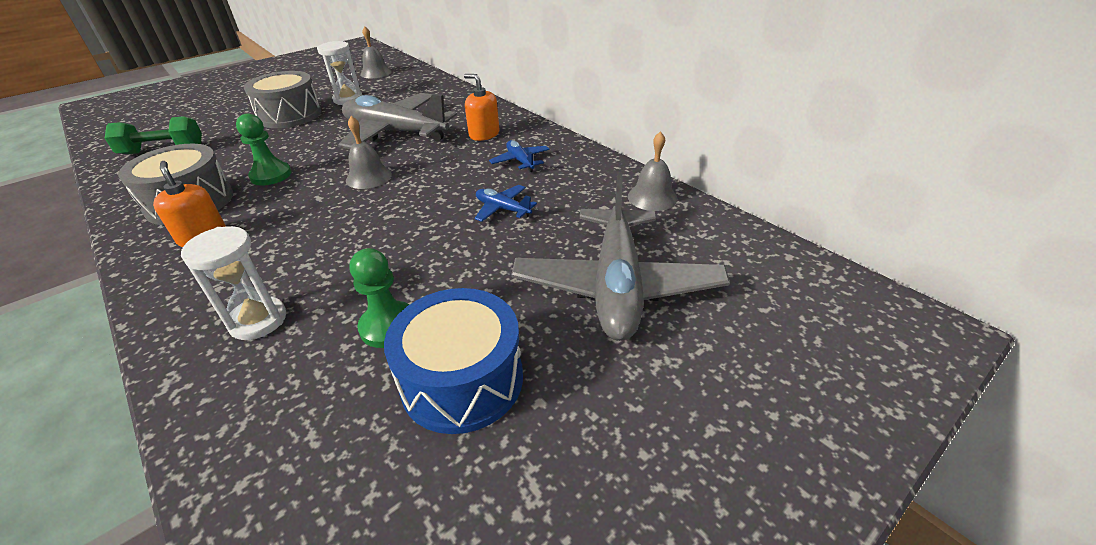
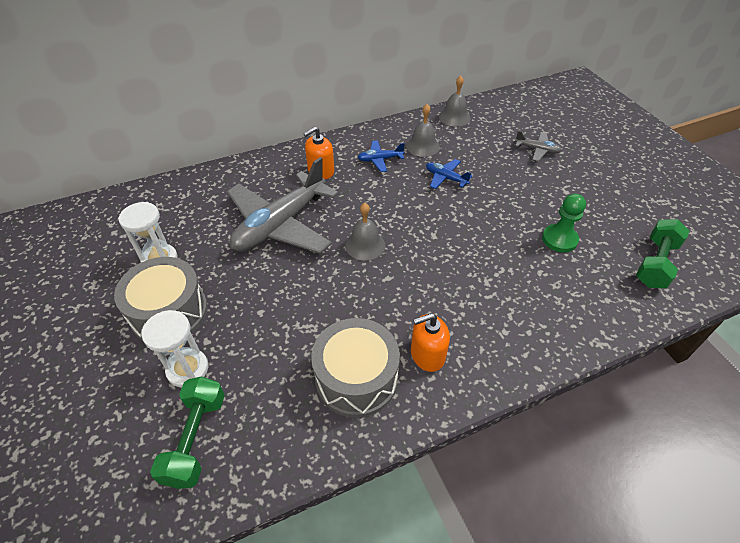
camera: 75 degrees left, 10 degrees up
white hourglass [181,226,286,340] -> white hourglass moved to [142,310,208,387]
green pawn [236,113,291,186] -> none
grey bell [360,26,392,78] -> grey bell moved to [406,104,440,157]
blue drum [384,288,523,434] -> none
blue plane [475,185,537,222] -> blue plane turned 75 degrees clockwise [426,159,472,189]
grey plane [511,172,730,341] -> grey plane [515,131,562,161], size x0.43
none -> green dumbbell [636,219,689,288]

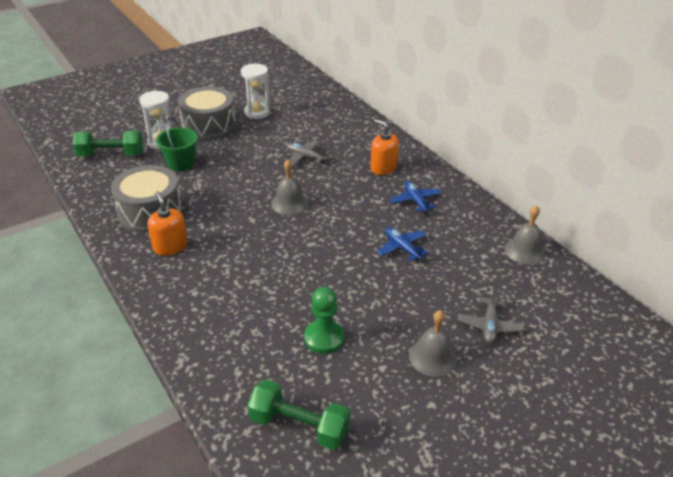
camera: 80 degrees right, 10 degrees down
grey plane [227,157,339,254] -> grey plane [286,140,329,165], size x0.43
grey bell [406,104,440,157] -> grey bell moved to [409,310,457,377]
blue plane [426,159,472,189] -> blue plane turned 60 degrees counterclockwise [377,227,429,262]
none -> green bucket [156,117,198,171]

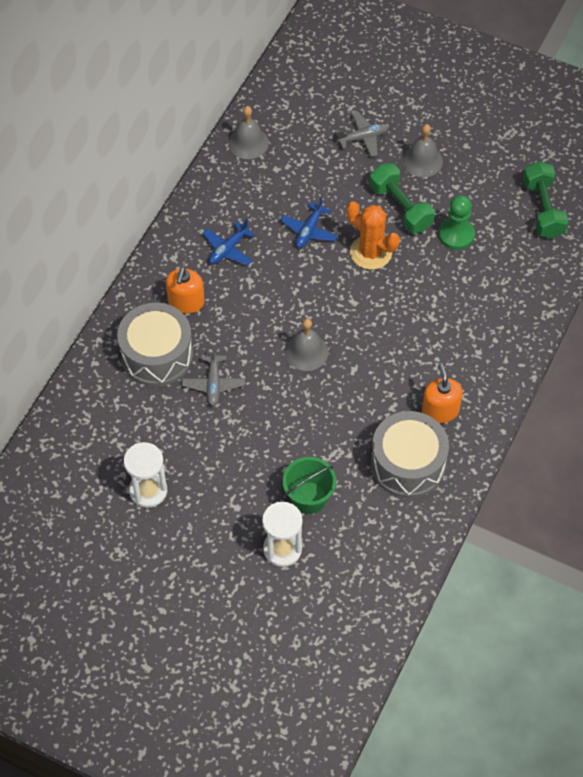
camera: 120 degrees left, 20 degrees up
green dumbbell [73,131,143,157] -> green dumbbell moved to [370,163,435,234]
orange soap dispenser [147,191,188,256] -> orange soap dispenser turned 135 degrees clockwise [422,363,463,424]
grey drum [178,86,236,141] -> grey drum moved to [117,303,193,386]
none -> orange cactus [347,201,400,270]

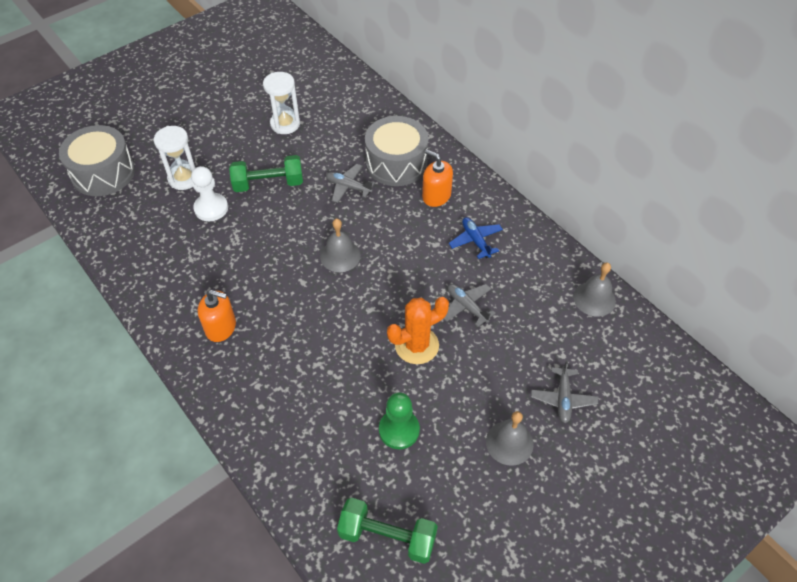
camera: 115 degrees right, 5 degrees down
blue plane [280,197,338,248] -> grey plane [443,284,496,327]
green bucket [283,457,336,514] -> white pawn [191,166,228,221]
green dumbbell [370,163,435,234] -> green dumbbell moved to [229,155,303,192]
grey drum [371,411,449,498] -> grey drum moved to [59,125,135,196]

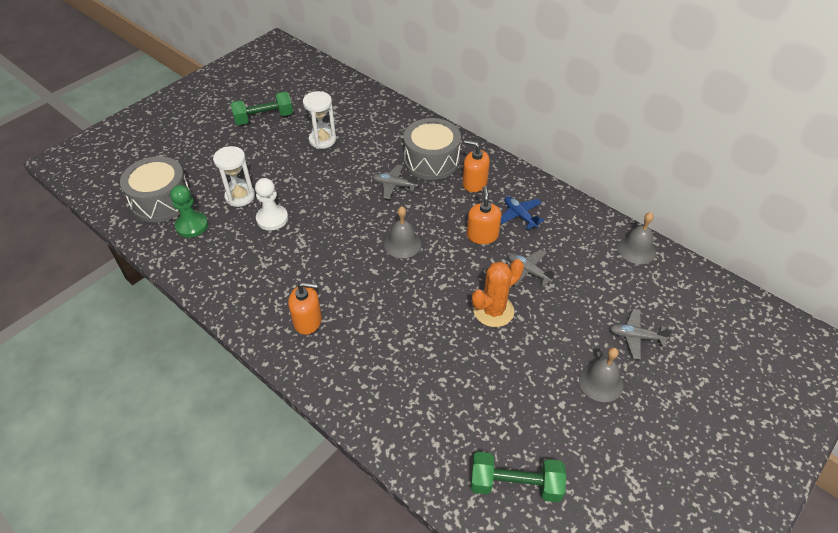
camera: 10 degrees left, 5 degrees down
green dumbbell [229,155,303,192] -> green dumbbell moved to [231,91,293,125]
green pawn [379,392,420,449] -> green pawn moved to [170,185,208,238]
grey plane [531,360,598,423] -> grey plane turned 105 degrees clockwise [610,309,672,360]
none -> orange soap dispenser [467,186,501,244]

